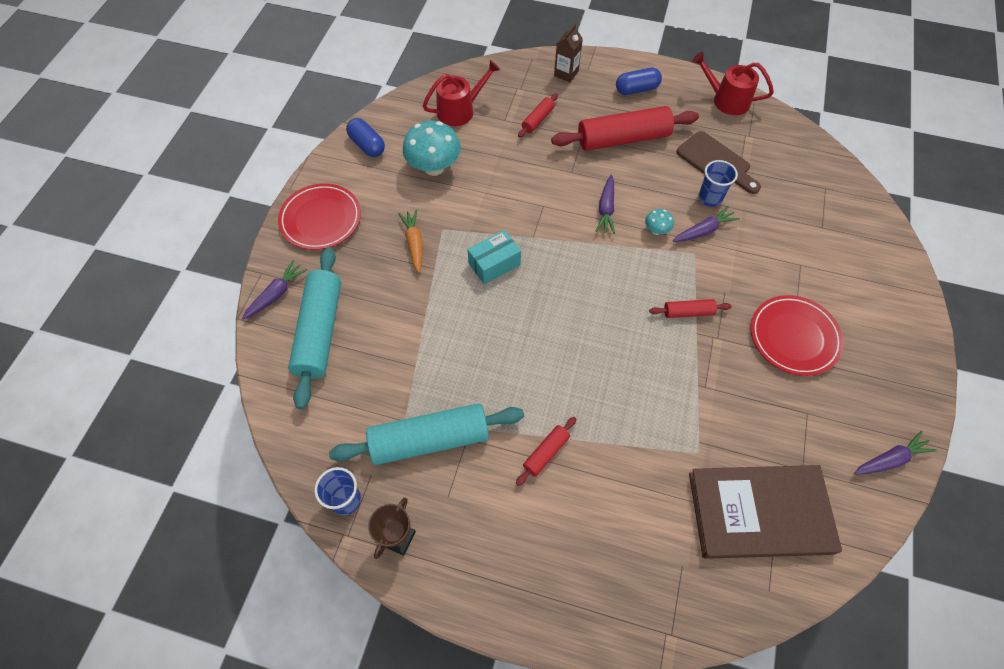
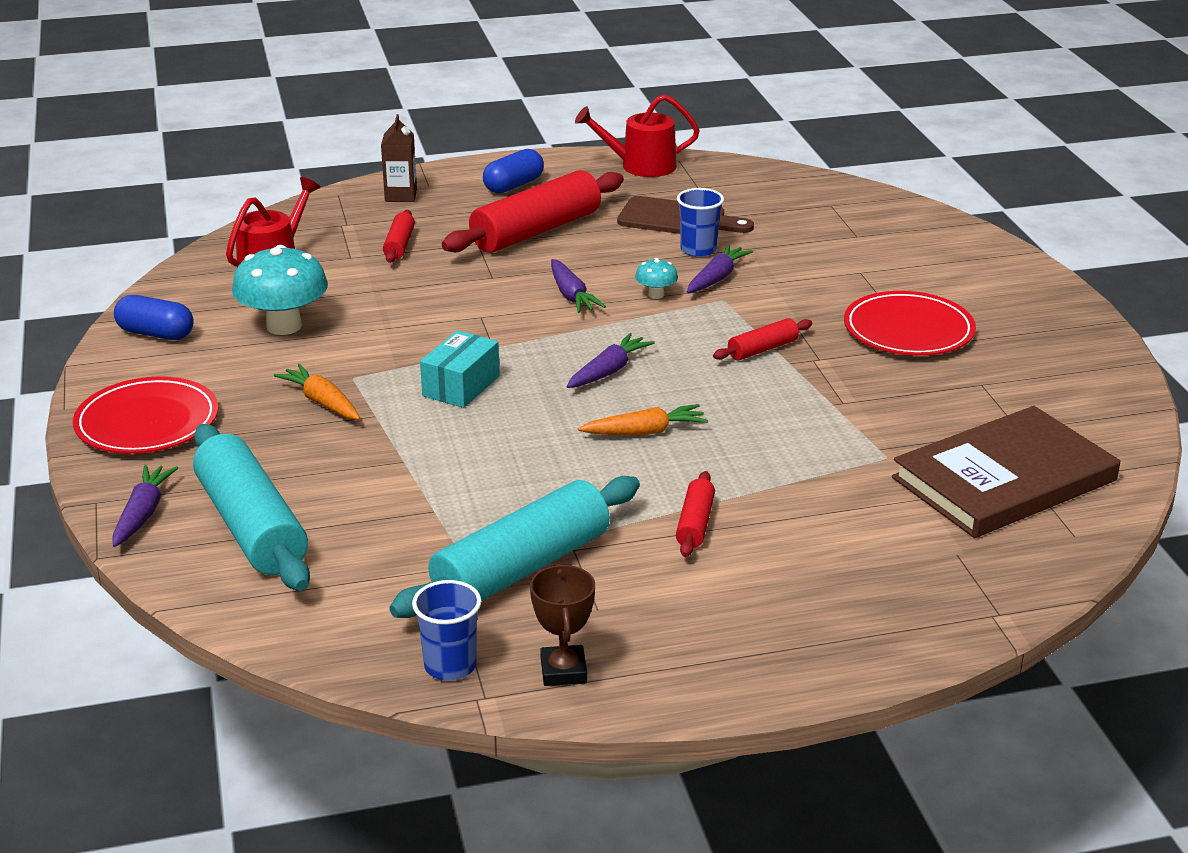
camera: 30 degrees left, 30 degrees down
purple carrot [854,431,937,475] -> purple carrot moved to [566,333,655,388]
none -> orange carrot [578,404,708,435]

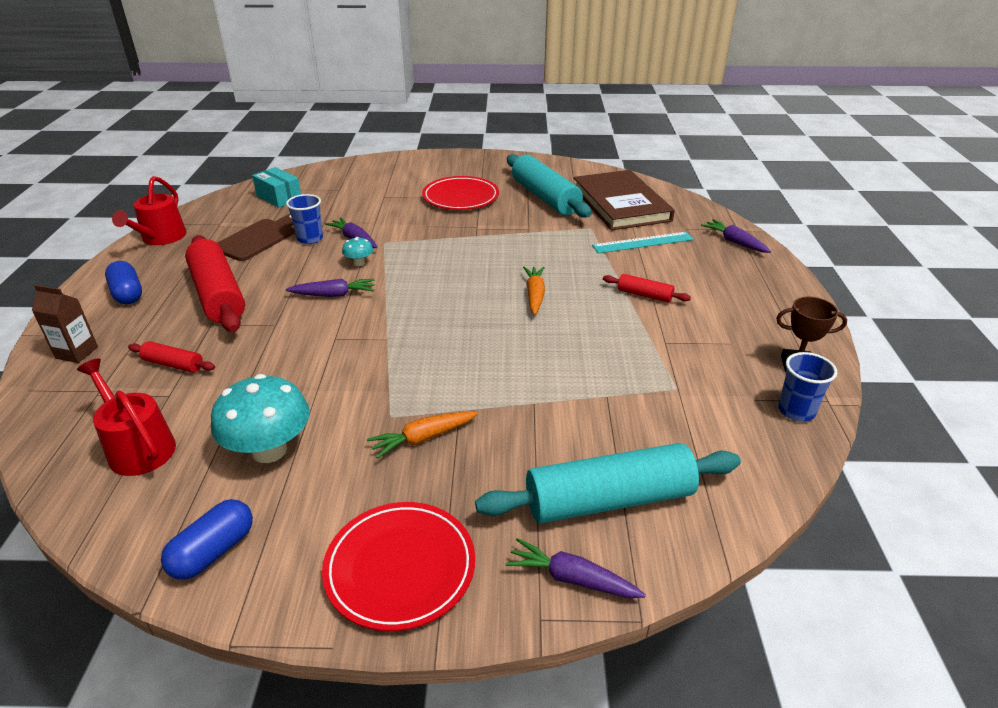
camera: 75 degrees left, 5 degrees up
turquoise rolling pin [389,476,640,618] -> turquoise rolling pin moved to [507,154,592,218]
turquoise box [420,330,500,408] -> turquoise box moved to [252,167,301,208]
purple carrot [566,333,655,388] -> purple carrot moved to [701,219,771,253]
red rolling pin [713,318,812,360] -> none
none -> turquoise ruler [592,232,694,253]

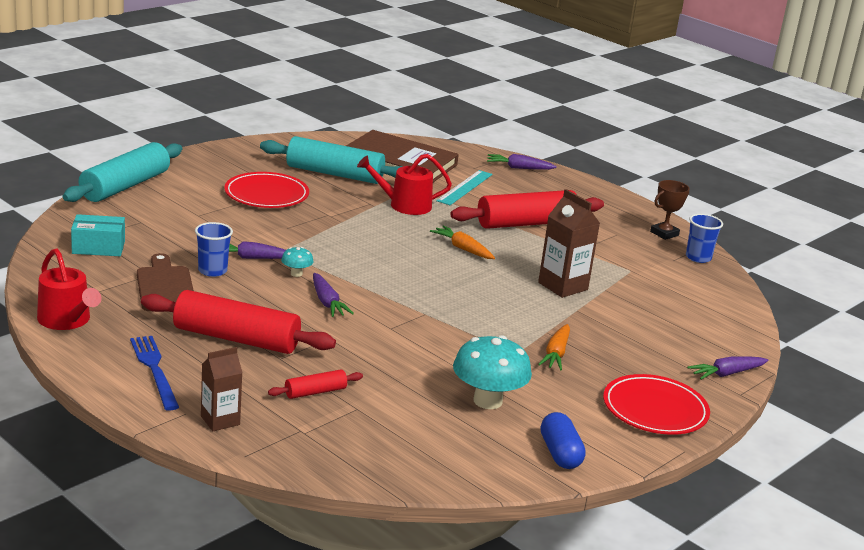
camera: 50 degrees left, 10 degrees down
red watering can [77,359,176,476] -> red watering can moved to [357,154,452,215]
blue capsule [105,261,142,304] -> blue fork [130,336,179,411]
purple carrot [286,279,375,297] -> purple carrot turned 120 degrees clockwise [313,273,354,317]
turquoise rolling pin [475,443,741,523] -> turquoise rolling pin moved to [63,142,182,202]
red rolling pin [603,274,691,303] -> red rolling pin [450,190,604,229], size x2.13
none -> brown carton [538,189,600,298]

